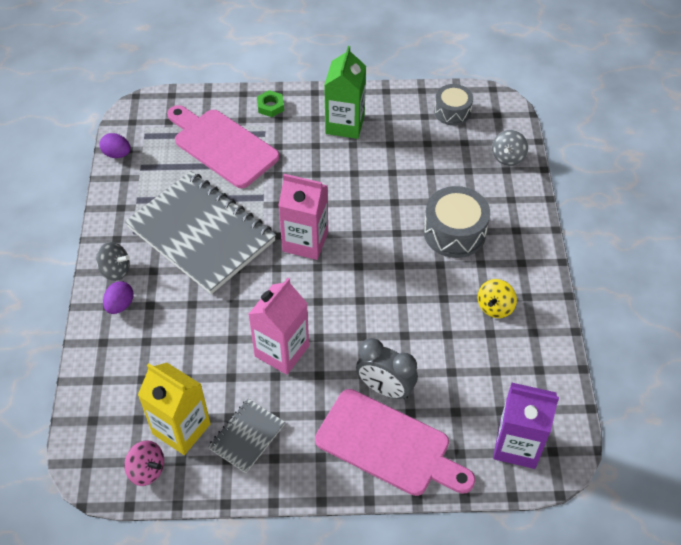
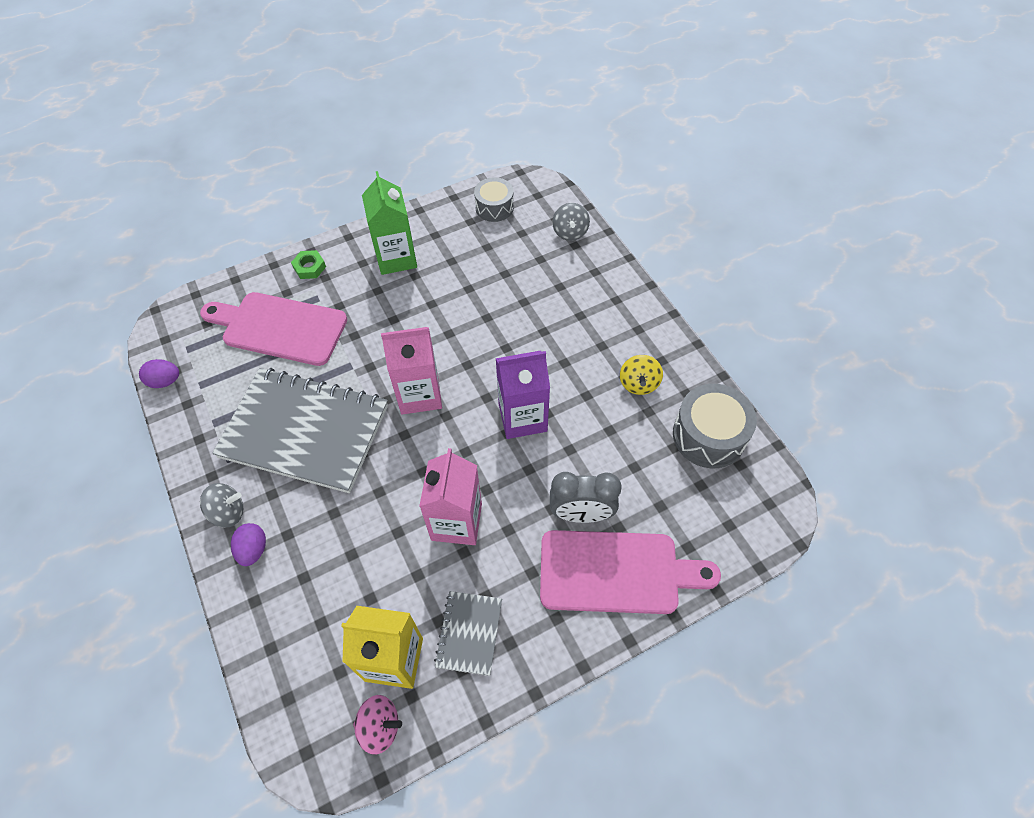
camera: 25 degrees left, 5 degrees up
grey drum [424,186,490,258] -> grey drum moved to [673,384,757,468]
purple carton [493,382,559,469] -> purple carton moved to [496,351,550,439]

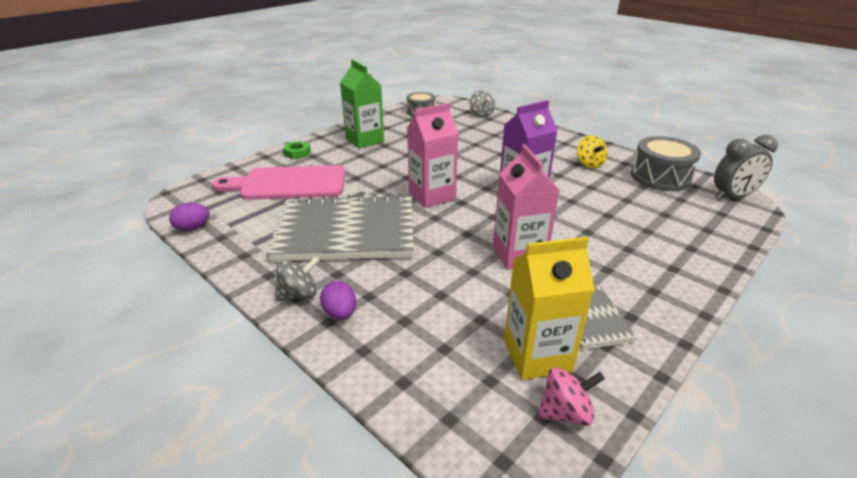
camera: 20 degrees left, 25 degrees down
pink cutting board [540,530,721,614] -> none
grey clock [550,472,622,523] -> grey clock moved to [714,135,778,200]

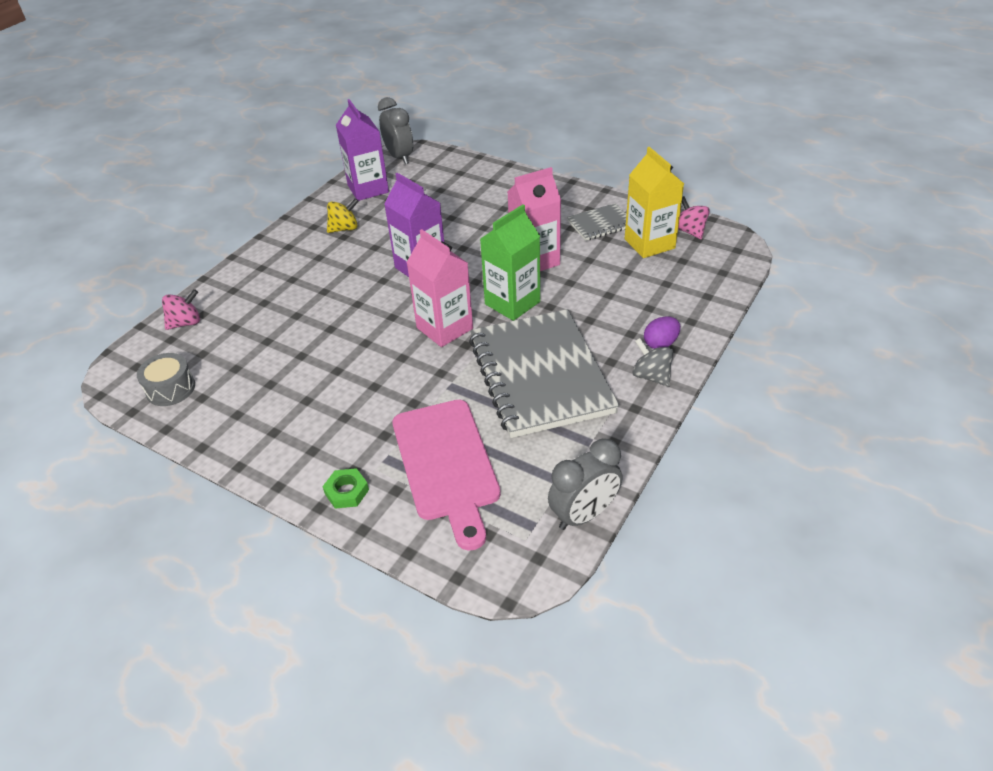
camera: 100 degrees left, 10 degrees up
purple egg [169,203,210,231] -> grey clock [548,439,623,530]
green carton [340,60,384,148] -> green carton moved to [480,204,540,321]
grey spinning top [470,91,495,117] -> pink spinning top [162,289,200,330]
grey drum [631,136,701,191] -> purple carton [336,99,389,201]

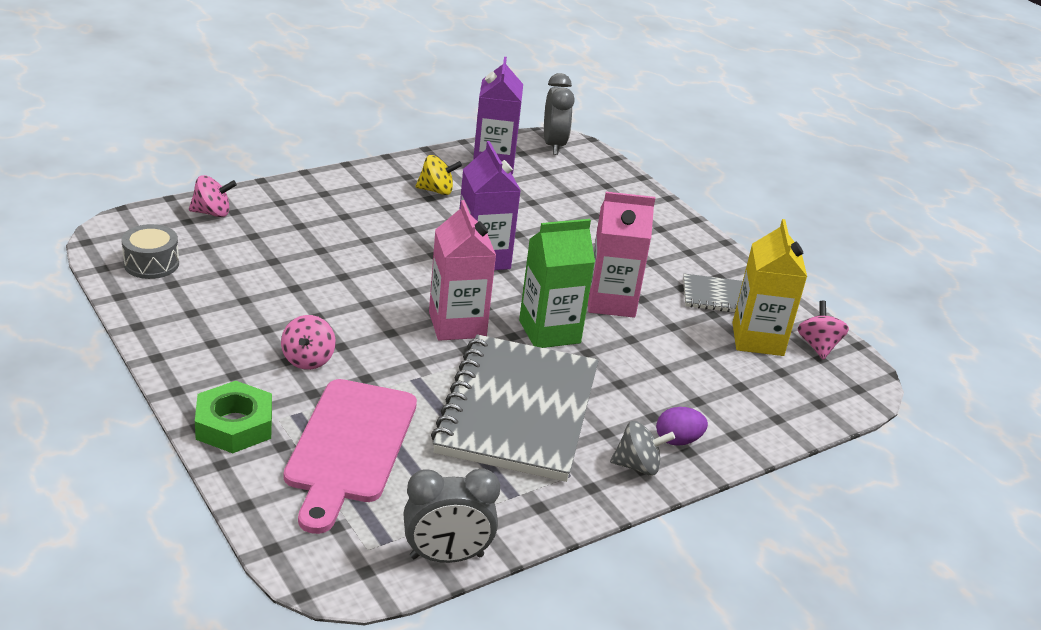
camera: 20 degrees right, 10 degrees down
green nut [322,468,369,509] -> green nut [195,381,272,453], size x1.66
grey spinning top [632,338,673,387] -> grey spinning top turned 105 degrees clockwise [610,421,675,476]
none -> pink spinning top [281,315,336,370]

